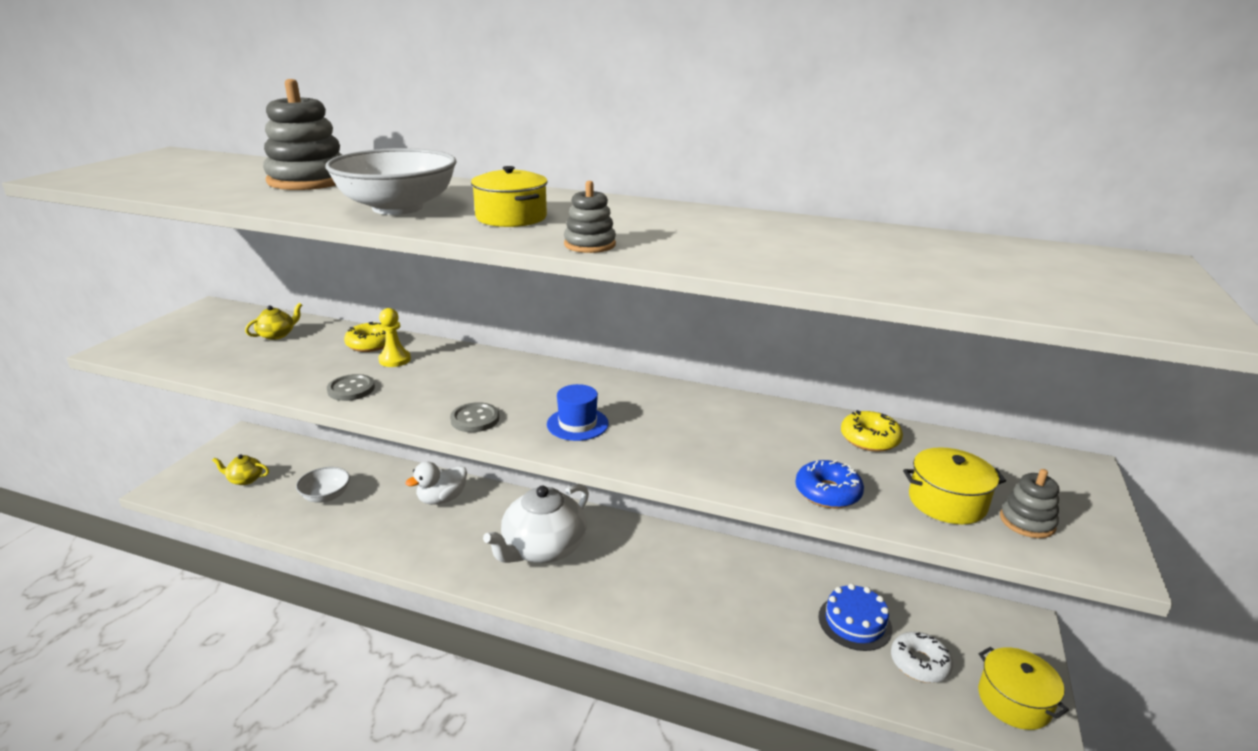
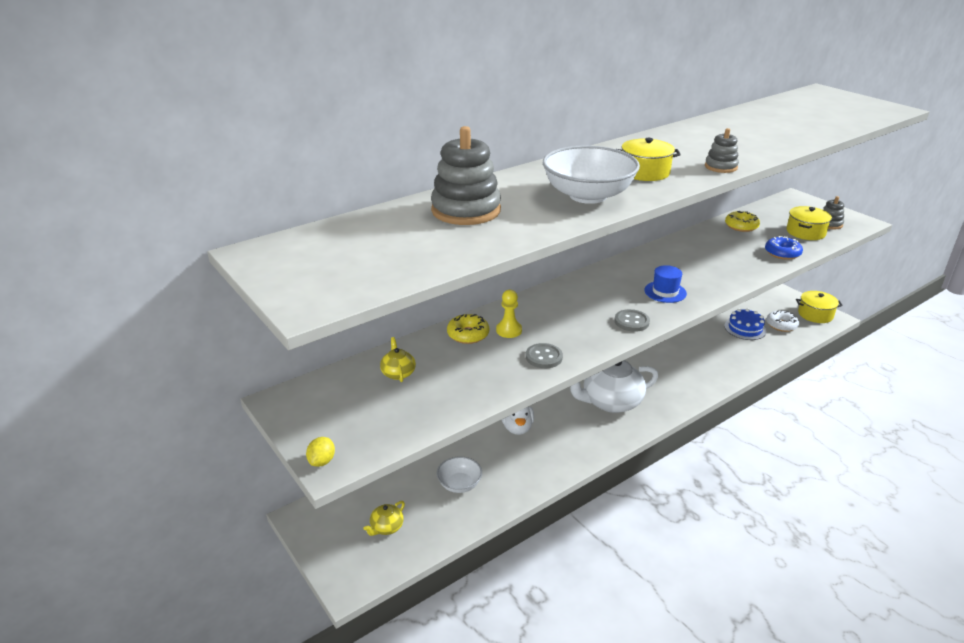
camera: 55 degrees left, 5 degrees up
white teapot [483,484,589,563] -> white teapot turned 90 degrees clockwise [570,360,658,413]
none -> yellow lemon [306,437,335,467]

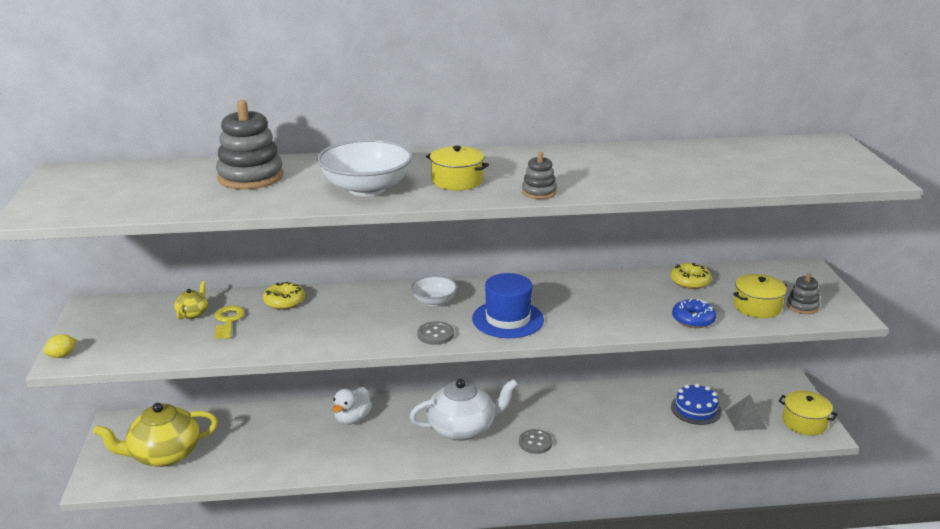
camera: 30 degrees right, 5 degrees down
yellow teapot [363,501,405,536] -> yellow teapot [93,403,218,467], size x2.22
white bowl [436,456,482,493] -> white bowl moved to [411,276,457,306]
yellow pawn [496,290,522,338] -> none
grey button [526,343,563,368] -> grey button moved to [519,429,553,454]
white teapot [570,360,658,413] -> white teapot turned 150 degrees clockwise [410,379,518,441]
blue hat [644,265,687,303] -> blue hat [472,273,544,338], size x1.57
white donut [767,310,799,332] -> grey pyramid [725,395,767,431]
none -> yellow key [214,306,245,339]

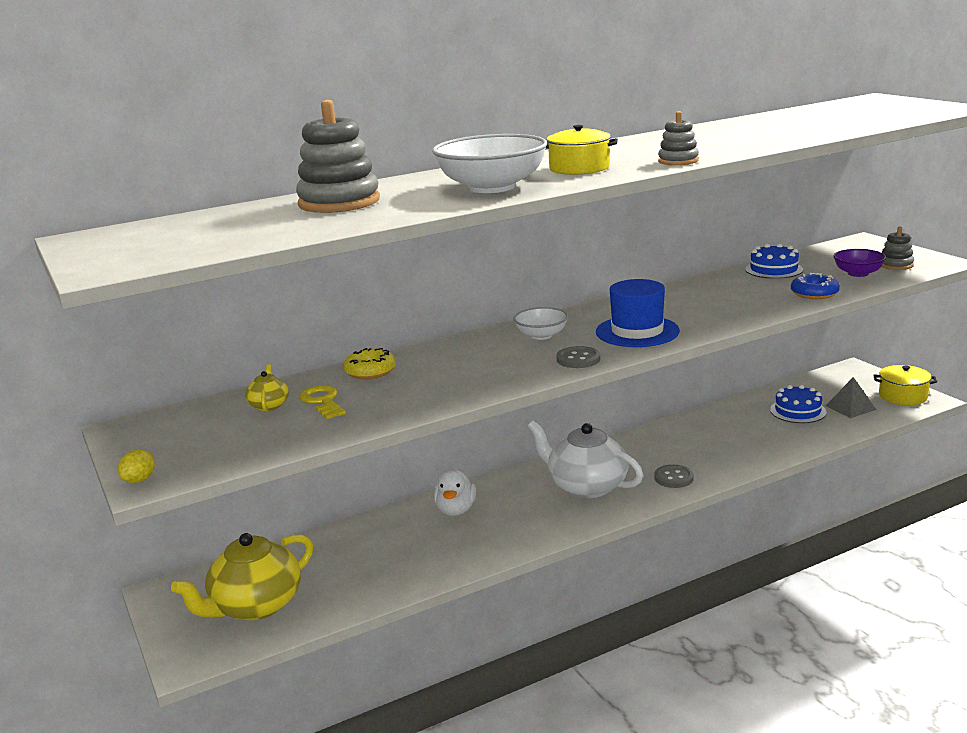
camera: 20 degrees left, 5 degrees down
white teapot [410,379,518,441] -> white teapot turned 105 degrees counterclockwise [528,421,643,498]
yellow donut [670,263,711,289] -> blue cake [745,244,803,279]
yellow pot [733,274,787,318] -> purple bowl [834,249,886,277]

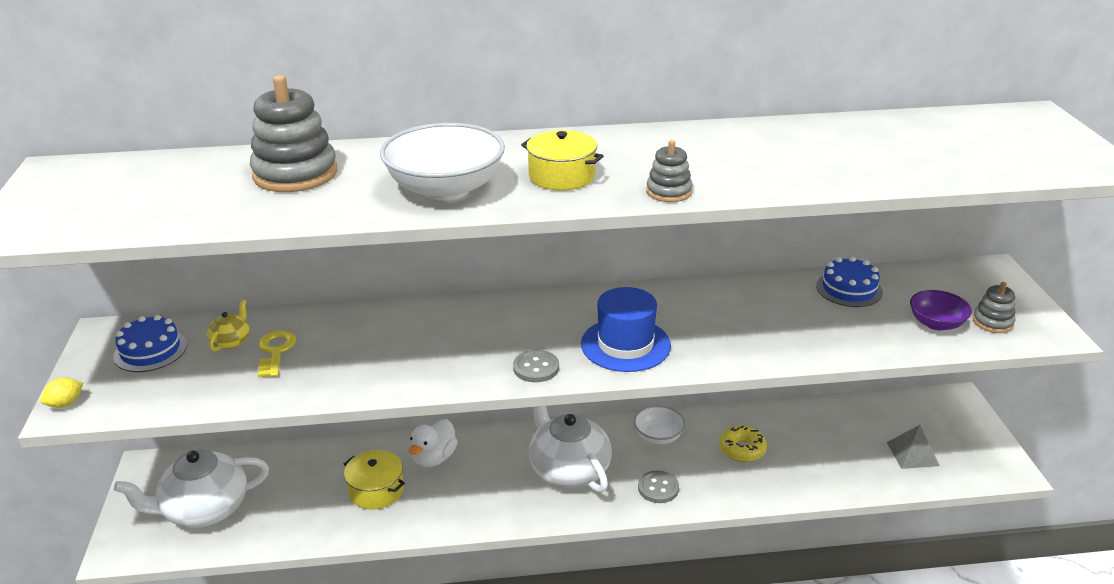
camera: 20 degrees right, 10 degrees up
yellow teapot [171,533,313,621] -> white teapot [114,449,269,528]
yellow donut [343,348,396,379] -> yellow donut moved to [719,426,767,462]
white bowl [513,307,568,340] -> white bowl moved to [634,405,685,444]
blue cake [770,385,827,423] -> blue cake moved to [113,315,187,372]
blue donut [791,273,840,299] -> none
yellow pot [873,365,937,405] -> yellow pot moved to [344,450,405,510]

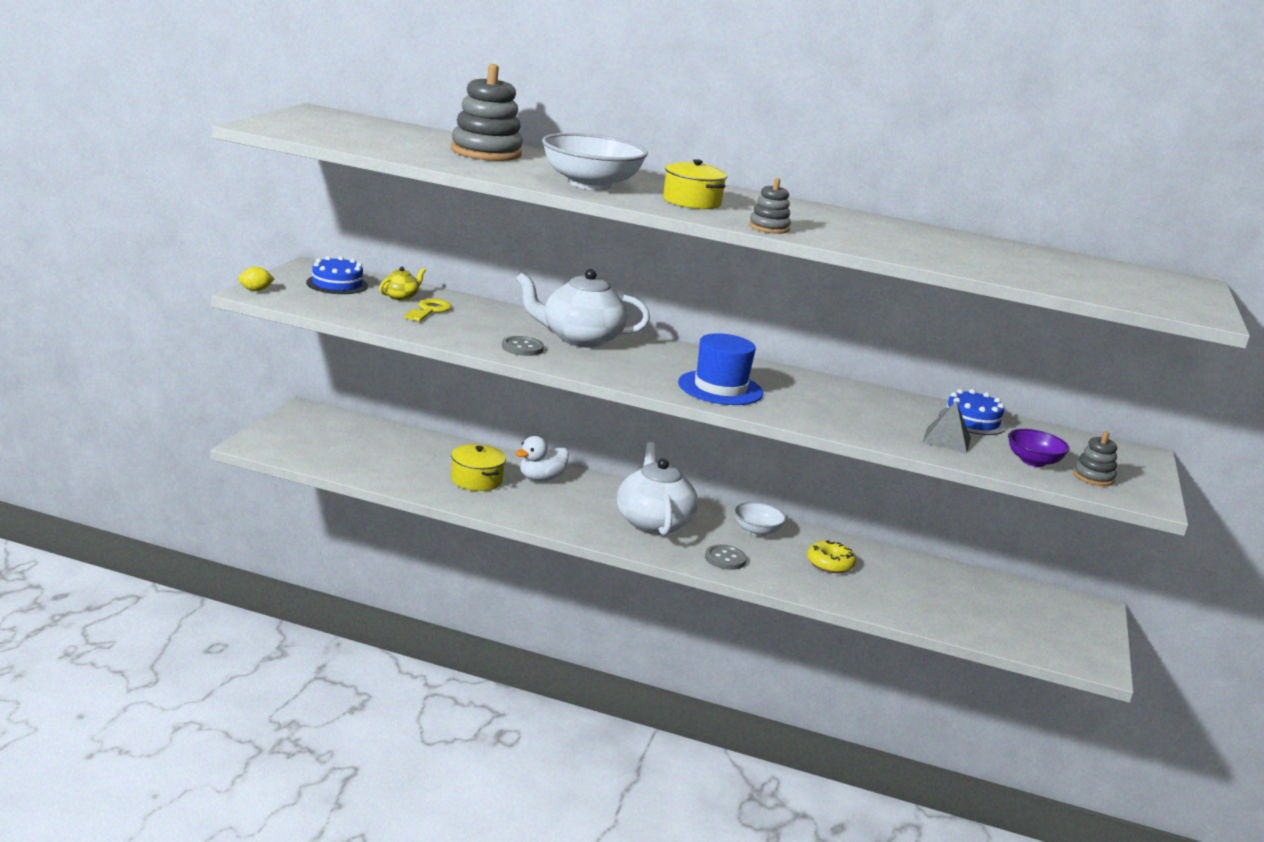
camera: 20 degrees right, 10 degrees down
white teapot [114,449,269,528] -> white teapot moved to [516,269,650,348]
grey button [513,350,559,382] -> grey button moved to [502,336,544,356]
grey pyramid [887,425,940,469] -> grey pyramid moved to [922,401,971,453]

